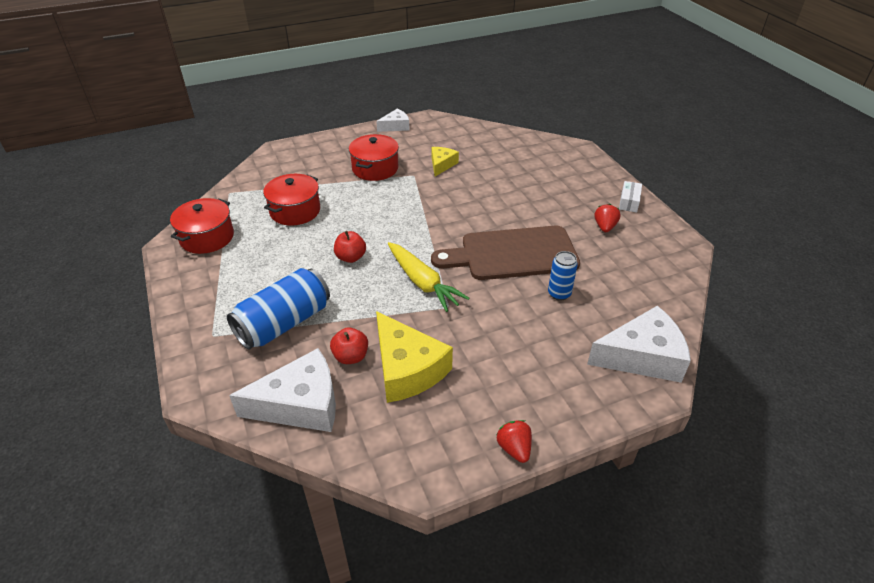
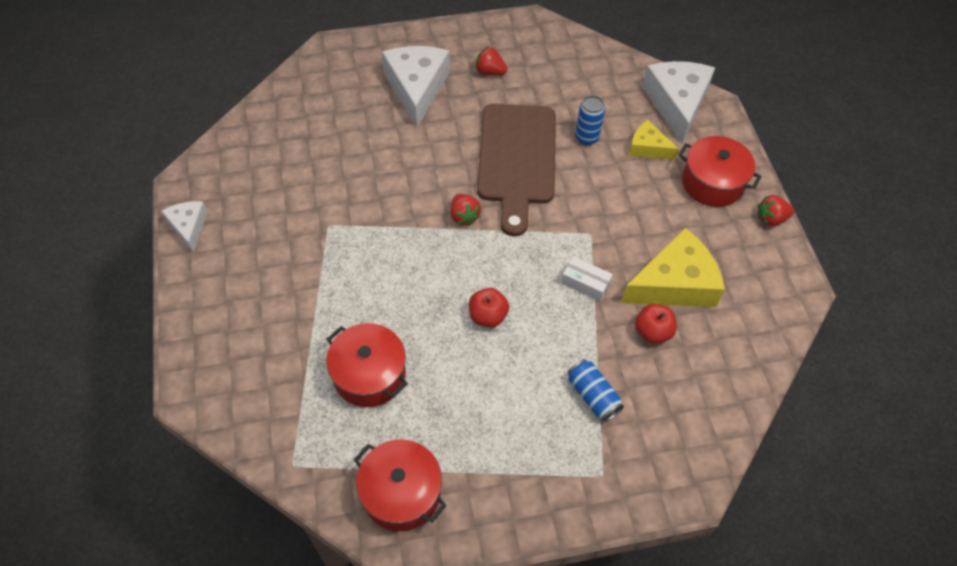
camera: 80 degrees left, 15 degrees up
blue can [227,268,330,350] -> blue can [568,359,624,422], size x0.54
white cheese [229,348,336,432] -> white cheese moved to [382,46,450,127]
red pot [349,134,399,181] -> red pot moved to [678,136,762,207]
yellow carrot [388,242,469,312] -> none
yellow cheese [432,147,459,176] -> yellow cheese moved to [629,120,679,160]
white box [619,181,642,213] -> white box moved to [561,256,613,301]
none -> red strawberry [450,194,481,226]

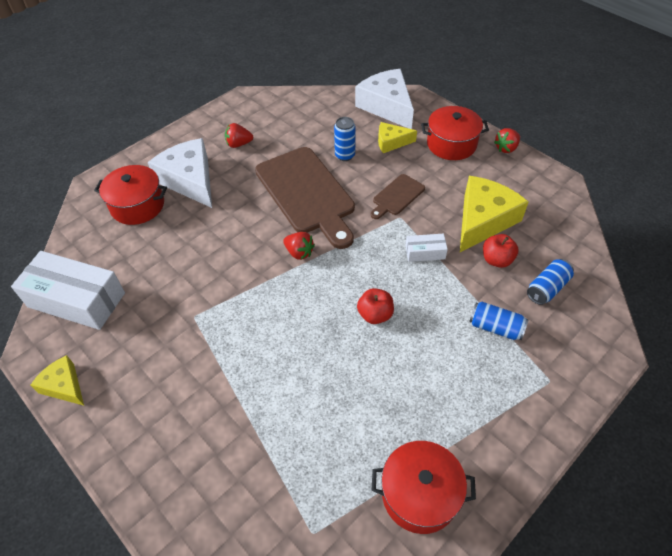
camera: 30 degrees left, 5 degrees down
white cheese [162,201,208,252] -> yellow cheese [31,355,84,406]
red pot [326,323,408,407] -> red pot moved to [94,165,167,225]
none -> white box [11,251,125,330]
none -> brown cutting board [371,174,425,219]
none -> blue can [527,259,574,305]

